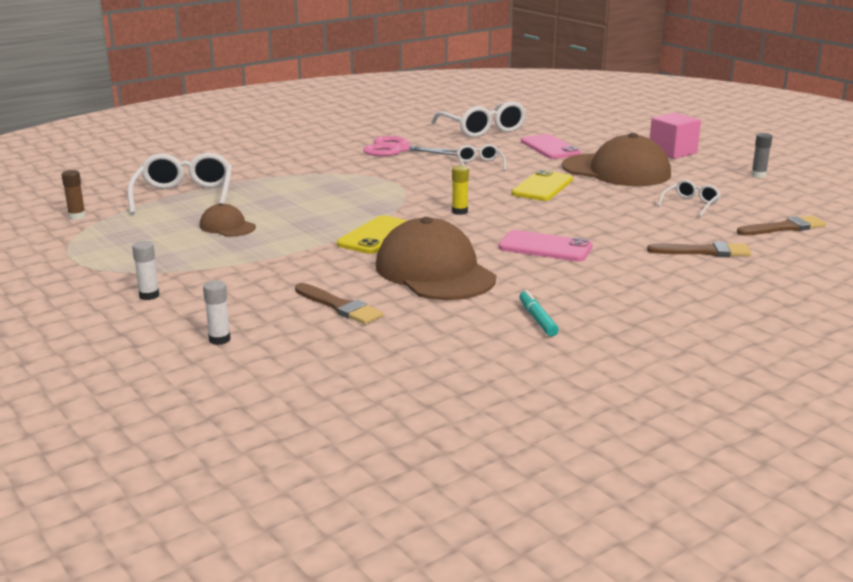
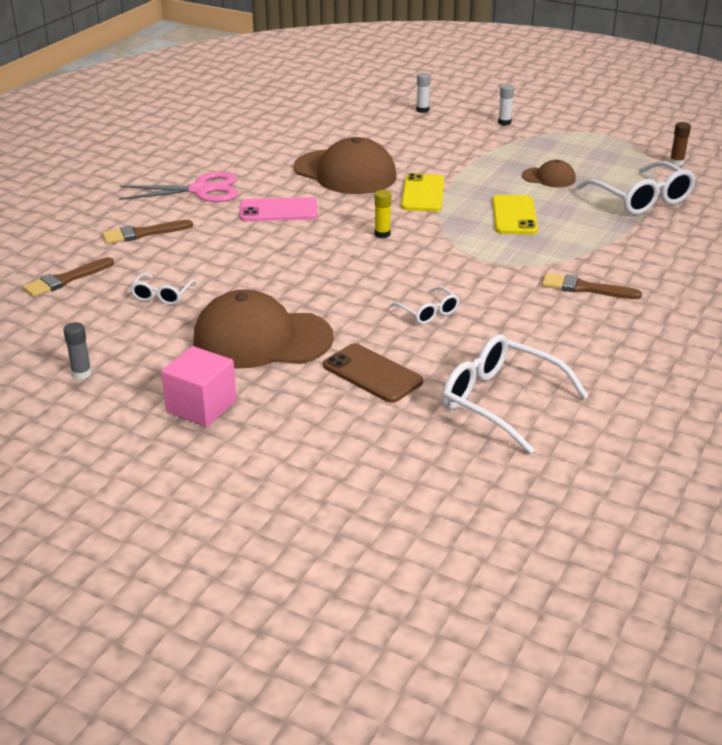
camera: 155 degrees right, 10 degrees up
brown brush [295,283,383,324] -> brown brush moved to [542,273,642,299]
pink scissors [363,136,458,156] -> pink scissors moved to [119,171,238,202]
yellow phone [511,170,573,201] -> yellow phone moved to [492,195,538,234]
turquoise marker [519,290,559,336] -> none
pink phone [521,134,581,159] -> brown phone [323,343,423,403]

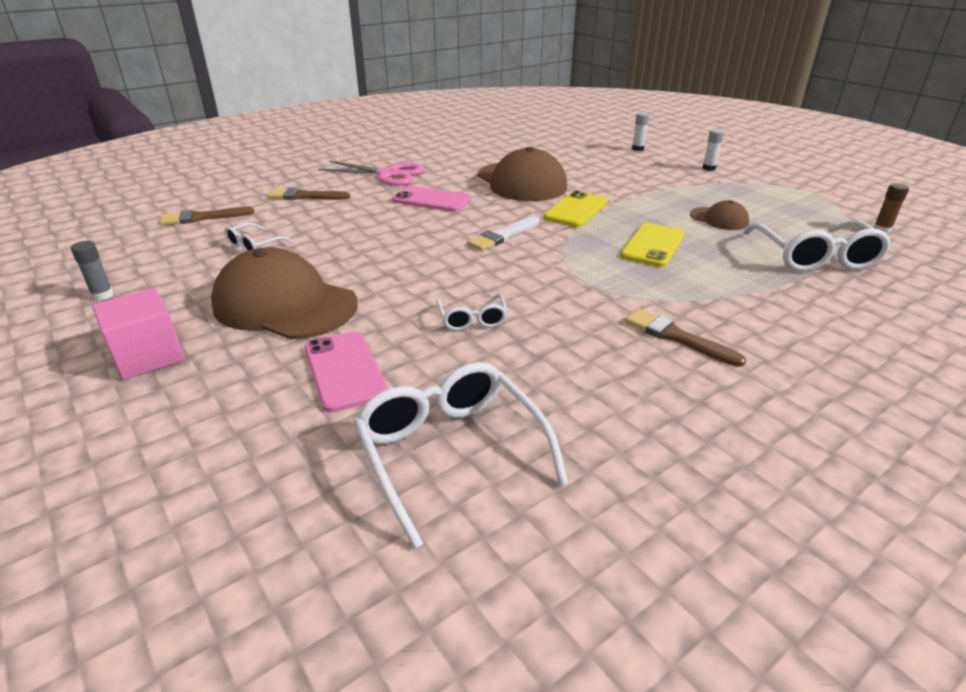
camera: 25 degrees right, 0 degrees up
brown phone [323,343,423,403] -> pink phone [305,331,388,413]
yellow glue stick [374,190,391,238] -> white brush [467,216,539,251]

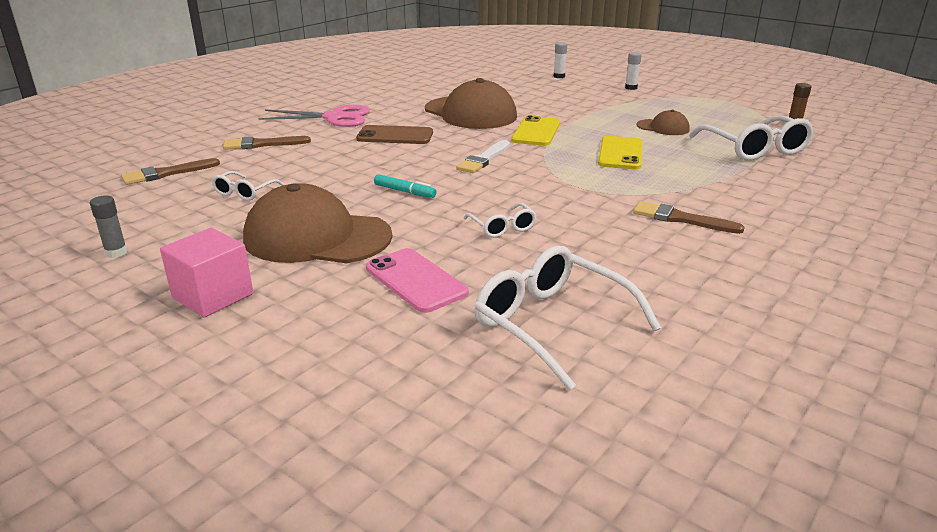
camera: 15 degrees left, 5 degrees down
pink phone [392,186,471,212] -> brown phone [356,125,433,144]
none -> turquoise marker [374,174,437,198]

